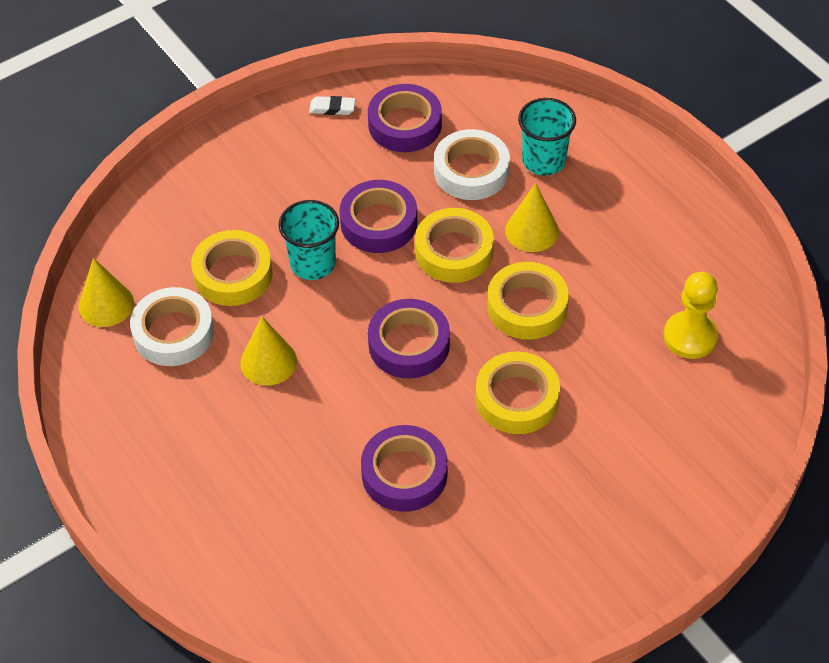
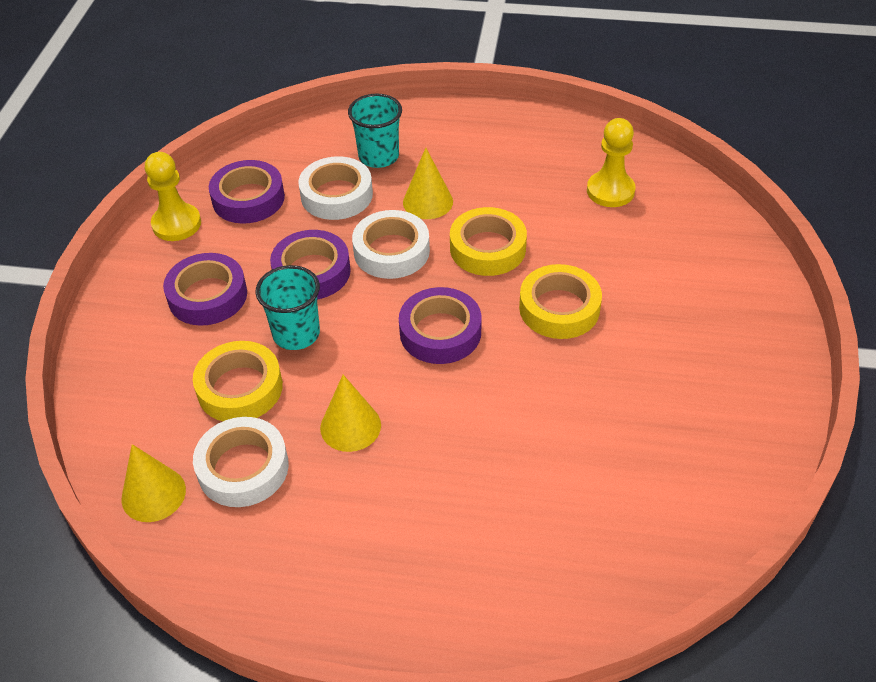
camera: 45 degrees left, 5 degrees down
white eraser [309,96,356,115] -> yellow pawn [145,152,201,241]
purple tape [361,425,448,512] -> purple tape moved to [163,253,247,326]
yellow tape [415,208,494,283] -> white tape [352,210,430,279]

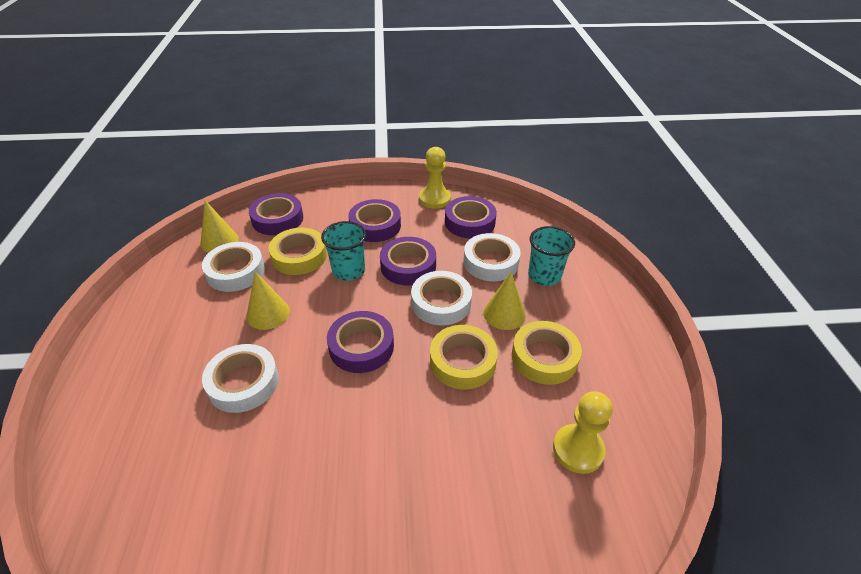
camera: 75 degrees right, 5 degrees down
yellow tape [519,264,602,339] -> yellow tape moved to [512,321,582,385]
none -> white tape [202,344,279,413]
none -> purple tape [249,193,303,235]

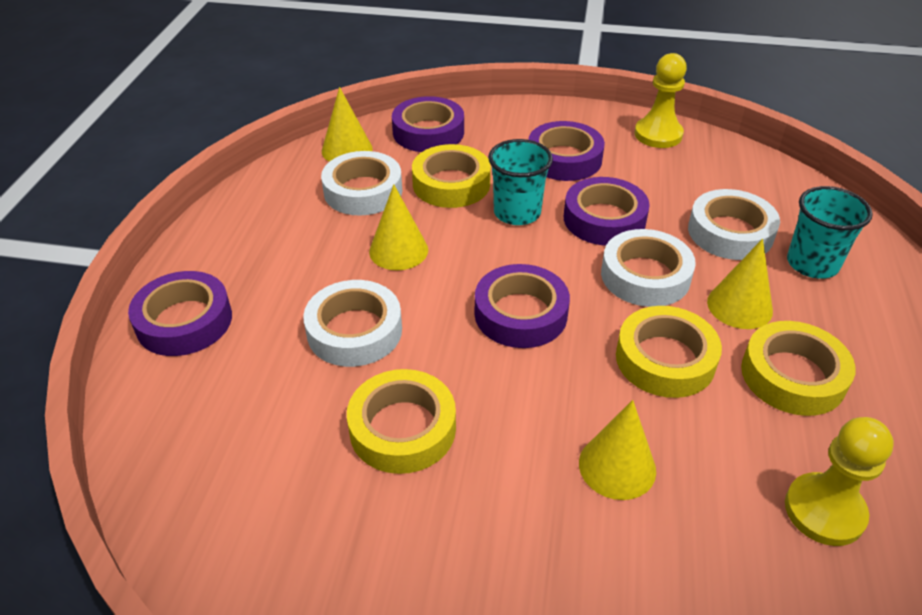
camera: 15 degrees right, 0 degrees up
purple tape [445,196,497,239] -> purple tape moved to [128,271,232,356]
none -> yellow tape [347,369,456,474]
none -> yellow cone [579,400,656,500]

